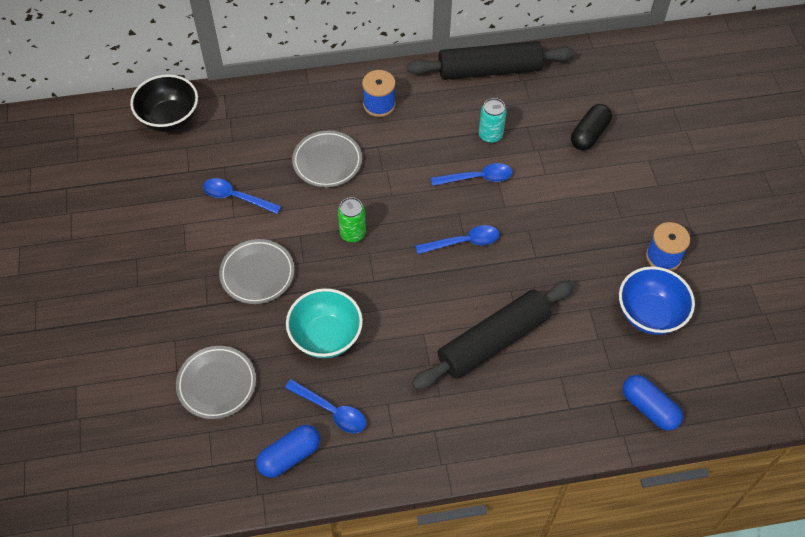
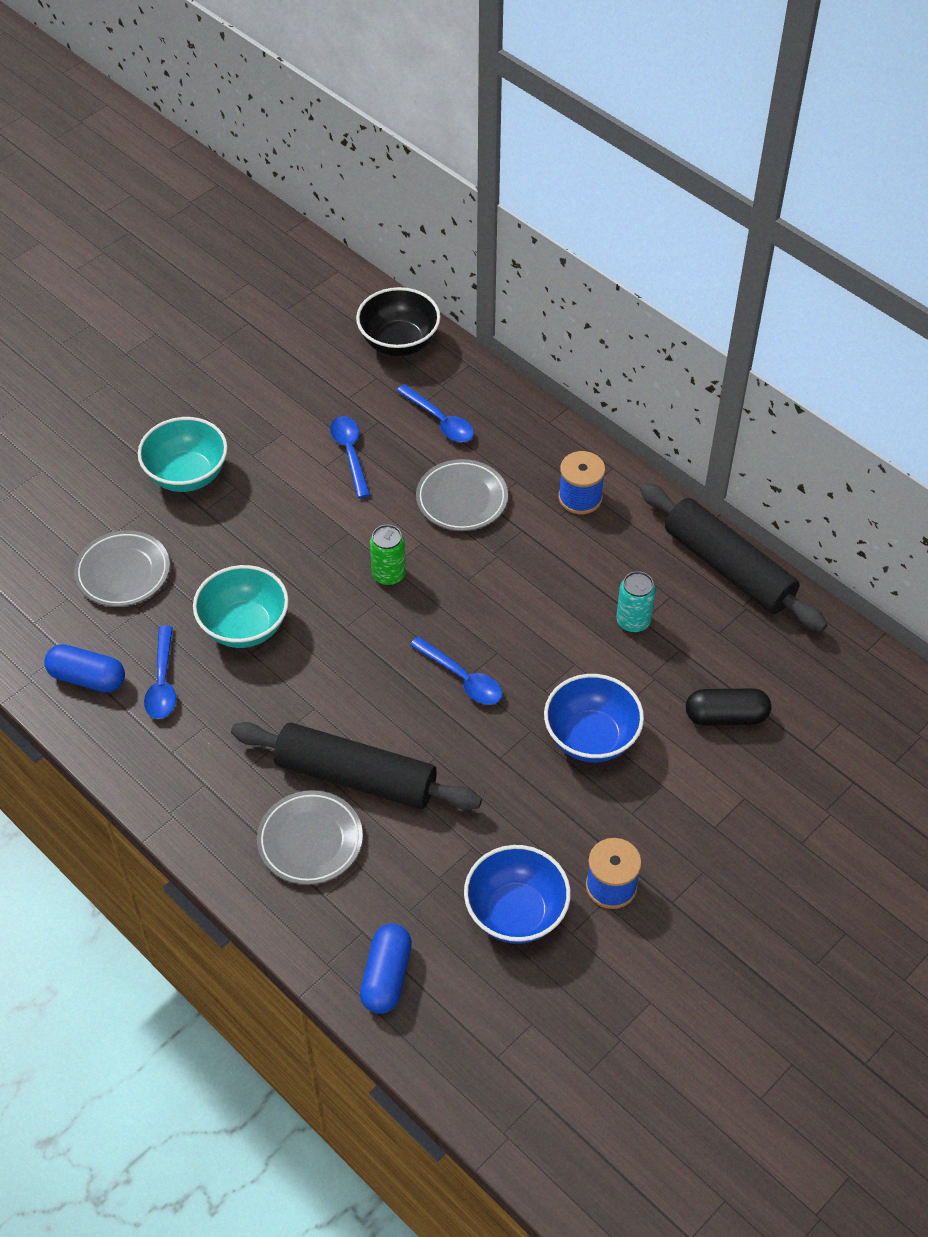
camera: 55 degrees right, 5 degrees down
grey plate [219,239,295,304] -> grey plate moved to [257,790,363,885]
blue spoon [431,163,513,186] -> blue spoon moved to [396,384,474,442]
none -> turquoise bowl [138,417,228,492]
none -> blue bowl [544,674,644,762]

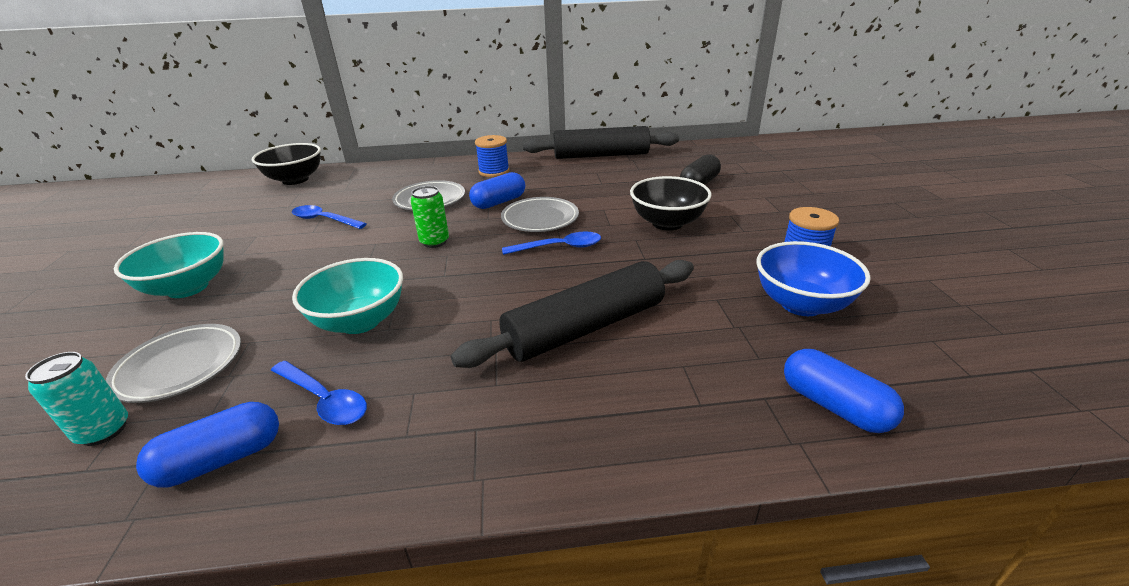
camera: 50 degrees left, 20 degrees down
grey plate [257,790,363,885] -> grey plate moved to [501,197,579,232]
blue spoon [396,384,474,442] -> none
blue bowl [544,674,644,762] -> black bowl [630,176,712,231]
turquoise can [616,571,656,633] -> turquoise can moved to [25,352,128,446]
none -> blue capsule [469,172,525,209]

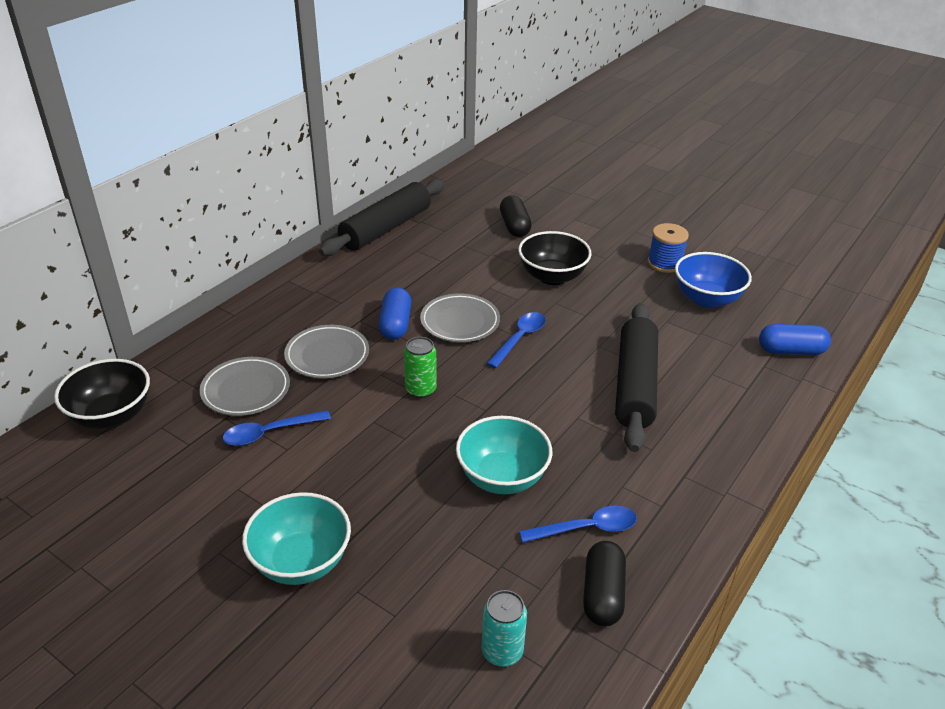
camera: 50 degrees left, 5 degrees up
grey plate [106,324,241,403] -> grey plate moved to [200,357,290,416]
blue capsule [136,402,279,487] -> black capsule [583,541,626,626]
blue spool [475,135,509,177] -> none

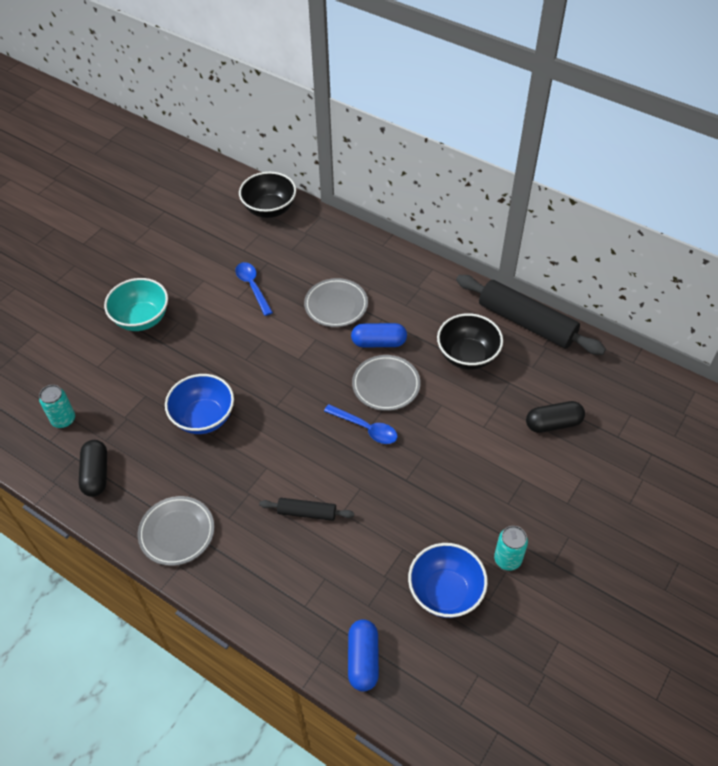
camera: 90 degrees right, 15 degrees up
grey plate [200,357,290,416] -> grey plate moved to [138,496,214,566]
green can [404,337,437,398] -> none
turquoise bowl [456,416,552,494] -> blue bowl [165,374,234,434]
black bowl [518,231,592,285] -> black bowl moved to [437,313,503,370]
blue spoon [519,506,637,543] -> none
black capsule [583,541,626,626] -> black capsule turned 75 degrees clockwise [79,440,107,497]
black rolling pin [615,303,658,452] -> black rolling pin [259,498,354,521], size x0.50
blue spool [648,223,689,273] -> turquoise can [494,526,528,571]

